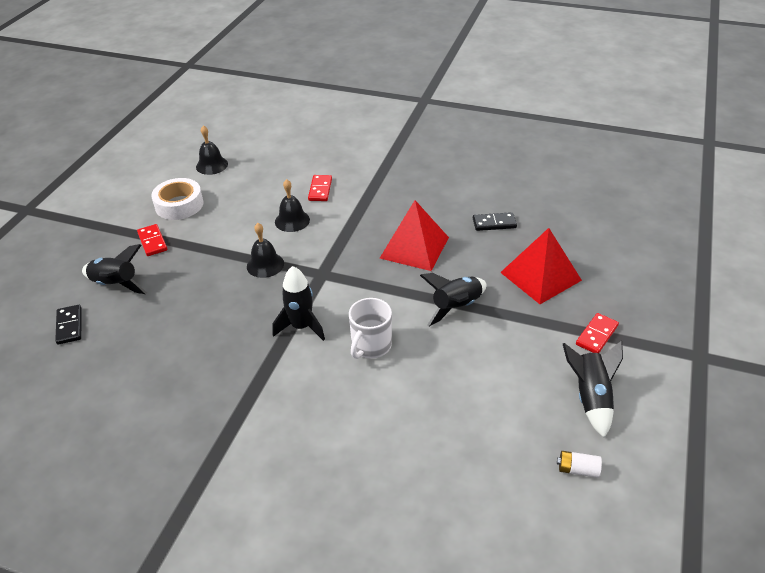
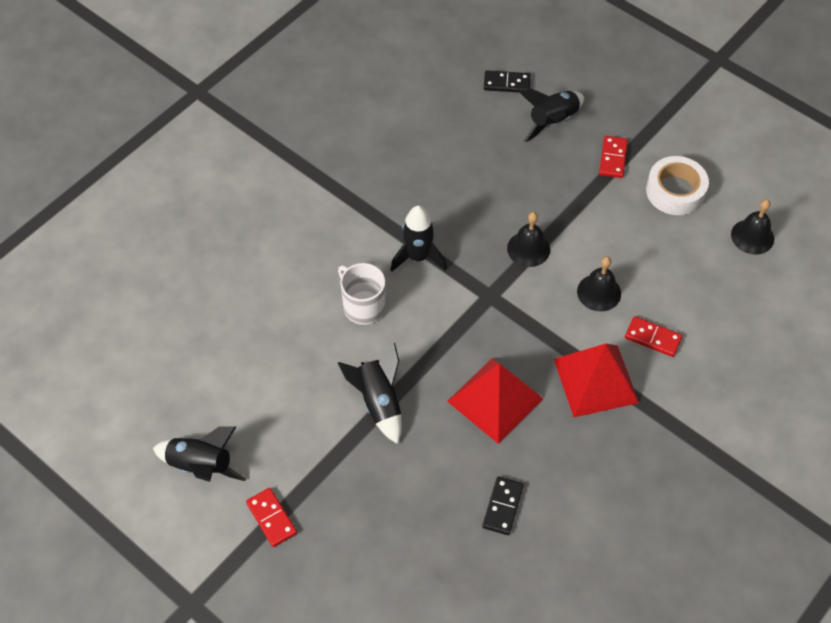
camera: 110 degrees right, 15 degrees up
red domino [137,224,167,256] -> red domino turned 75 degrees counterclockwise [599,136,628,178]
red pyramid [500,228,582,304] -> red pyramid moved to [554,344,639,417]
white battery [557,451,602,478] -> none

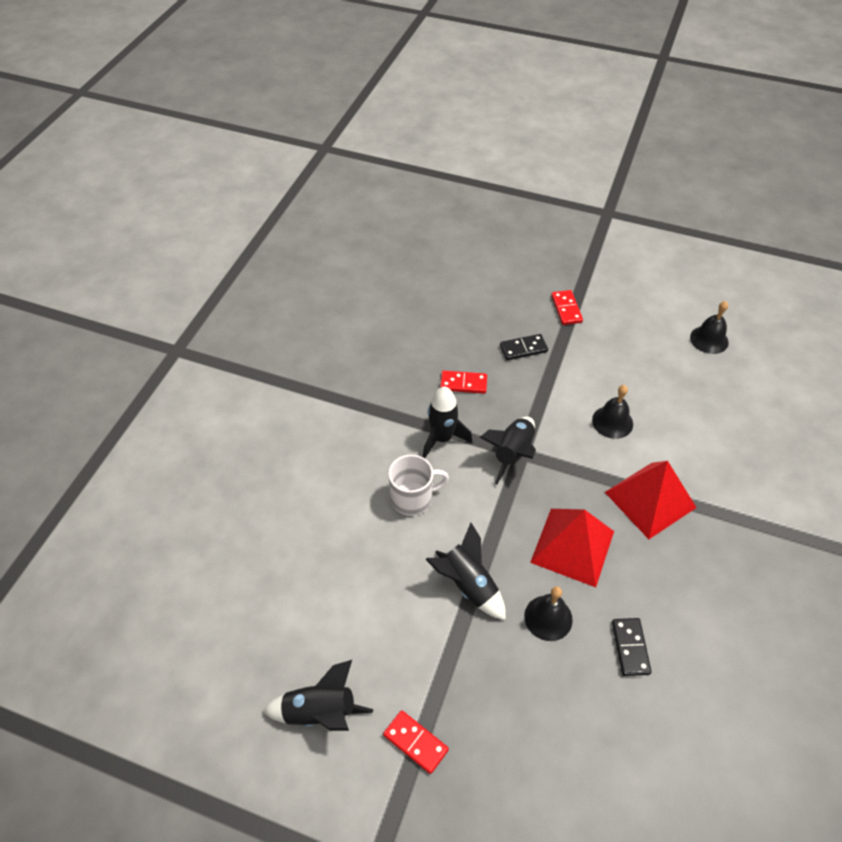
camera: 20 degrees left, 5 degrees down
white mug [338,263,385,325] -> white mug turned 135 degrees clockwise [388,455,449,516]
black domino [484,70,531,93] -> black domino moved to [500,334,548,360]
black bell [507,212,550,267] -> black bell moved to [524,586,573,641]
black rocket [519,89,584,143] -> black rocket moved to [479,416,536,485]
red domino [625,316,683,357] -> red domino moved to [440,371,487,394]
white tape [646,156,709,215] -> none

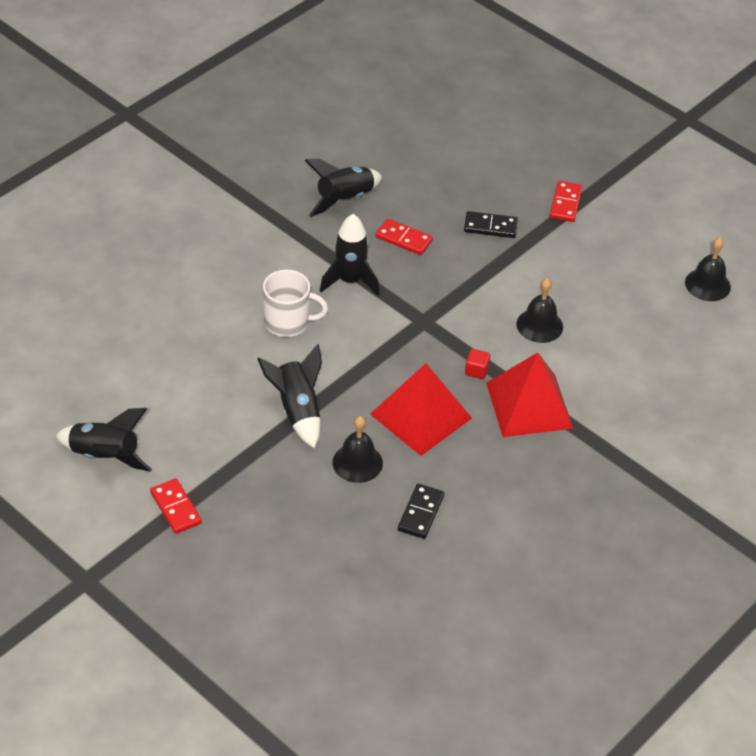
camera: 20 degrees right, 5 degrees down
black rocket [479,416,536,485] -> black rocket moved to [305,159,382,217]
none -> red cube [465,349,490,379]

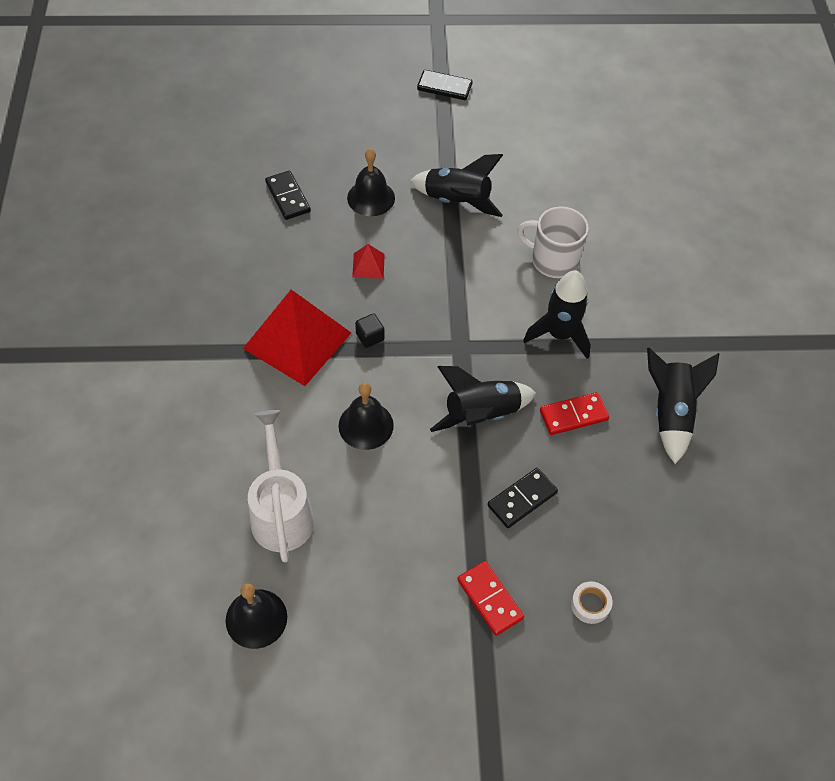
camera: 135 degrees right, 10 degrees up
black rocket [55,408,152,472] -> black rocket moved to [430,366,536,432]
red domino [150,478,202,534] -> black domino [417,70,473,100]
white mug [263,270,328,337] -> white mug turned 60 degrees clockwise [517,207,589,278]
red pyramid [370,363,472,456] -> red pyramid [352,244,385,279], size x0.42
red cube [465,349,490,379] -> black cube [355,313,384,348]
none -> white watering can [248,410,314,563]
none -> white tape [571,581,613,624]

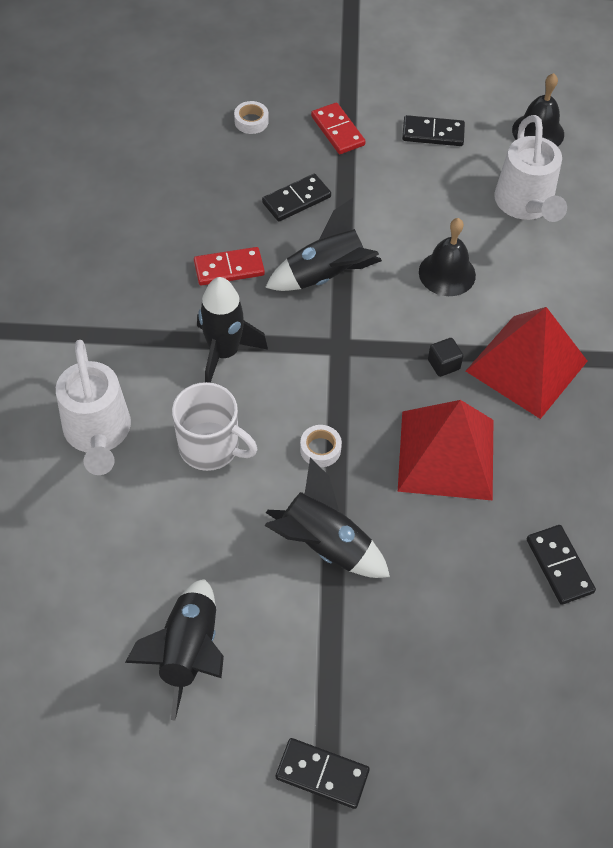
camera: 175 degrees left, 0 degrees up
black bell [347,148,395,216] -> none
red pyramid [352,244,385,279] -> red pyramid [398,400,493,501], size x2.37
black rocket [647,348,719,464] -> black rocket moved to [125,579,224,721]
none -> white watering can [56,340,131,475]
none -> white tape [300,425,342,467]
none -> black domino [402,115,465,146]

